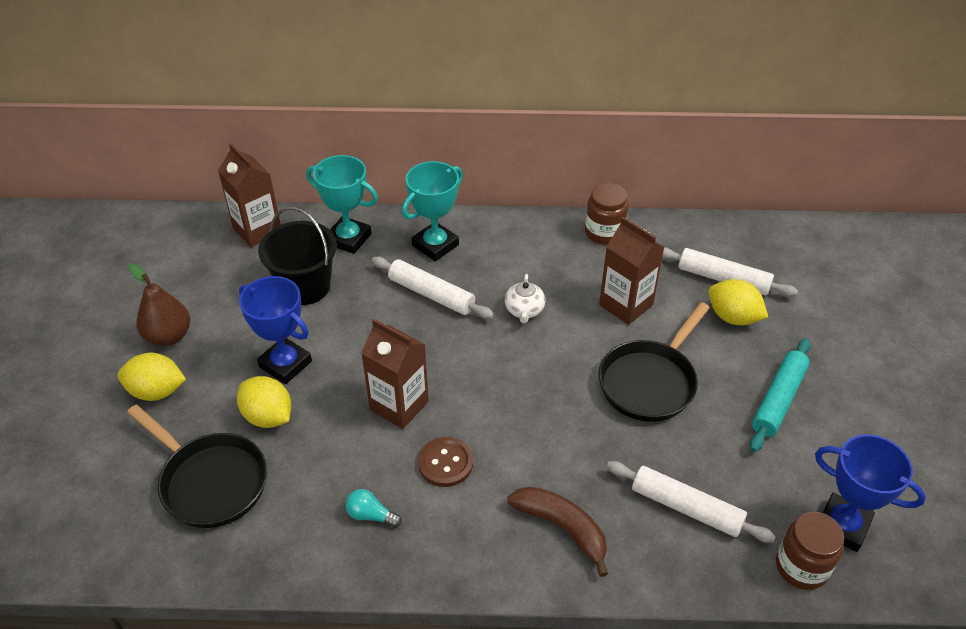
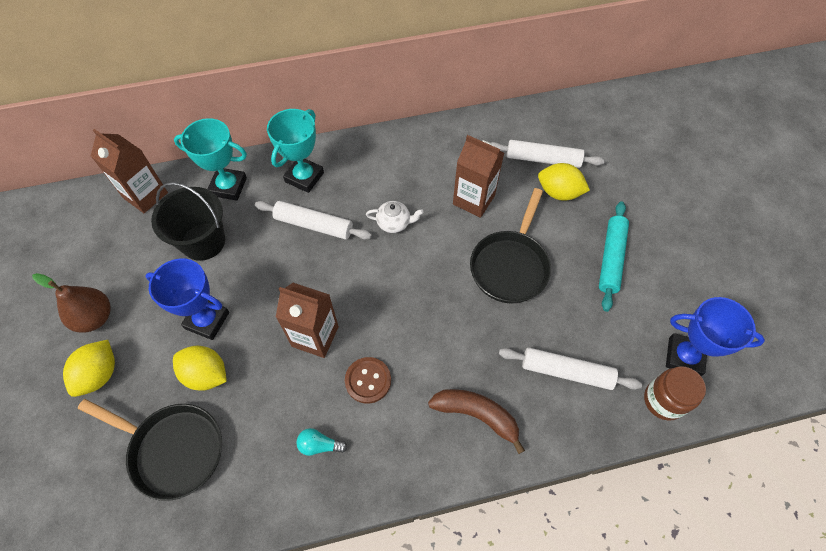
camera: 15 degrees left, 15 degrees up
yellow lemon [117,353,186,401] -> yellow lemon turned 60 degrees counterclockwise [63,340,115,397]
white teapot [505,274,545,323] -> white teapot turned 75 degrees counterclockwise [366,201,423,233]
brown jar [585,183,628,245] -> none

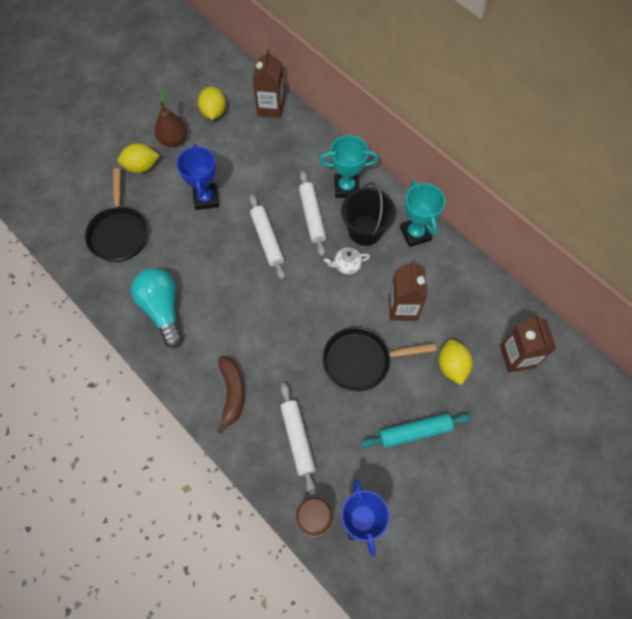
camera: 60 degrees right, 5 degrees up
black bucket [151,182,225,261] -> black bucket moved to [341,182,396,246]
yellow lemon [173,346,227,391] -> yellow lemon moved to [198,87,226,120]
turquoise trophy [174,118,247,201] -> turquoise trophy moved to [400,181,445,247]
brown carton [276,283,339,358] -> brown carton moved to [500,315,556,373]
turquoise light bulb [296,428,348,456] -> turquoise light bulb [131,268,183,348], size x2.34
brown button [345,357,391,404] -> none
white teapot [366,201,423,233] -> white teapot turned 105 degrees clockwise [324,247,370,275]
white rolling pin [490,140,605,168] -> white rolling pin moved to [249,195,285,280]

